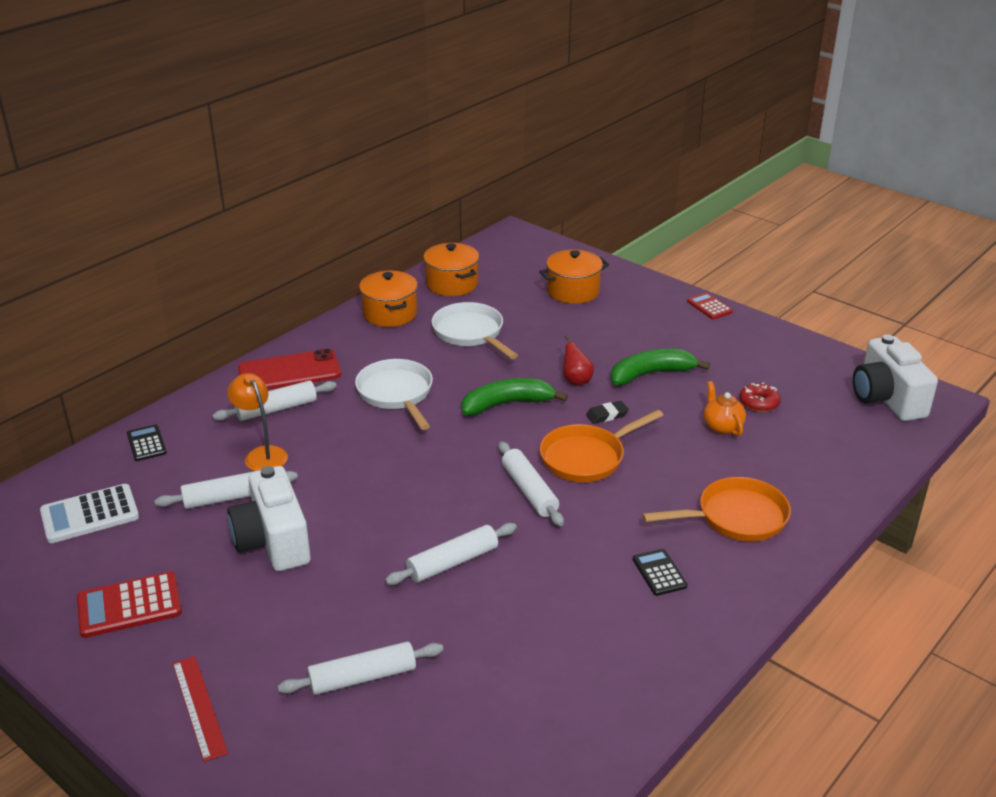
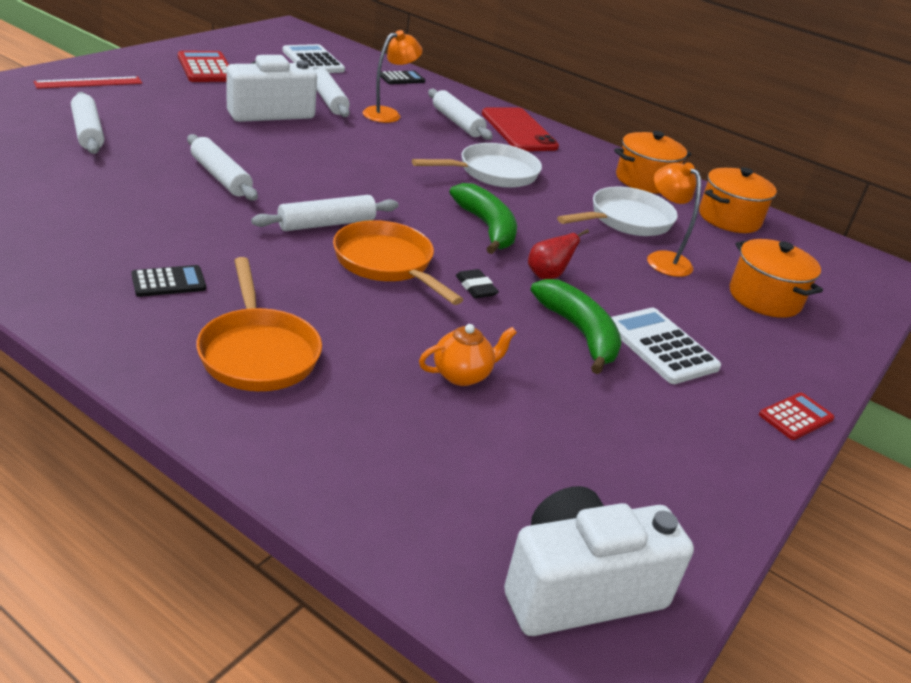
camera: 80 degrees right, 0 degrees up
red donut [739,382,781,412] -> none
none -> white calculator [611,308,721,384]
none -> orange lamp [647,162,701,277]

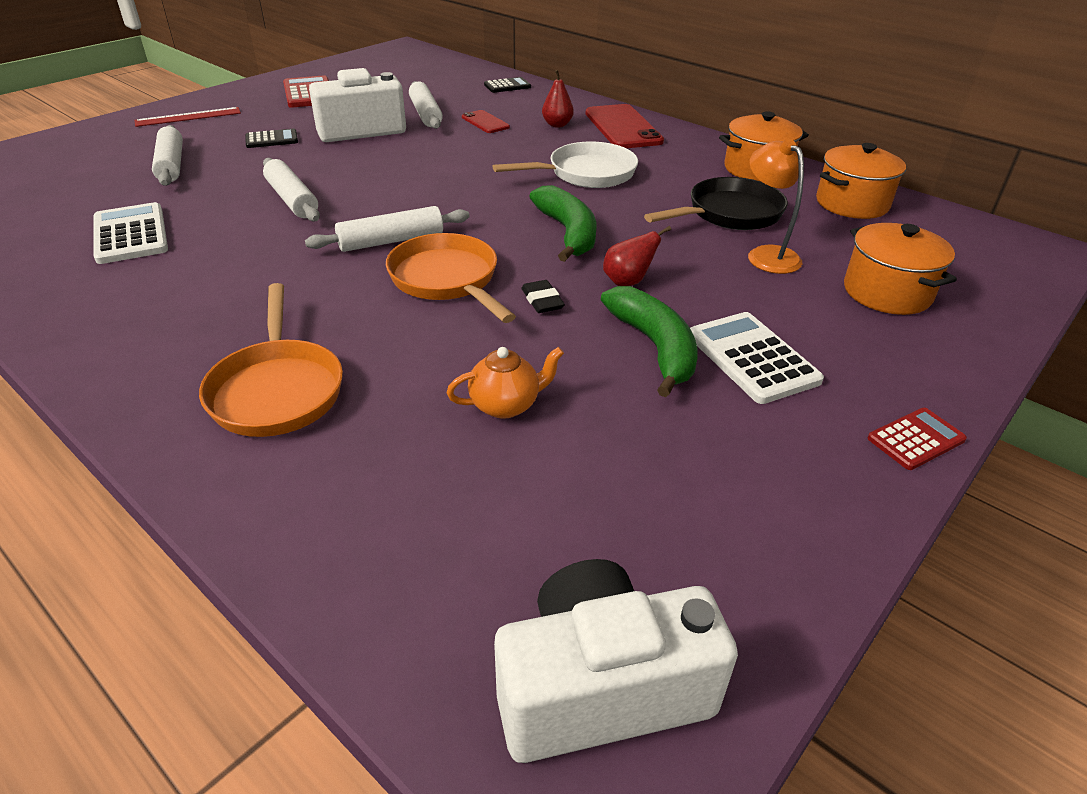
camera: 10 degrees right, 5 degrees up
black calculator [131,265,206,297] -> black calculator moved to [245,128,298,148]
white calculator [283,44,345,73] -> white calculator moved to [94,202,168,264]
orange lamp [363,30,423,123] -> red phone [462,110,510,133]
white rolling pin [428,89,493,140] -> red pear [542,70,574,127]
white pan [557,186,678,236] -> black pan [644,177,788,230]

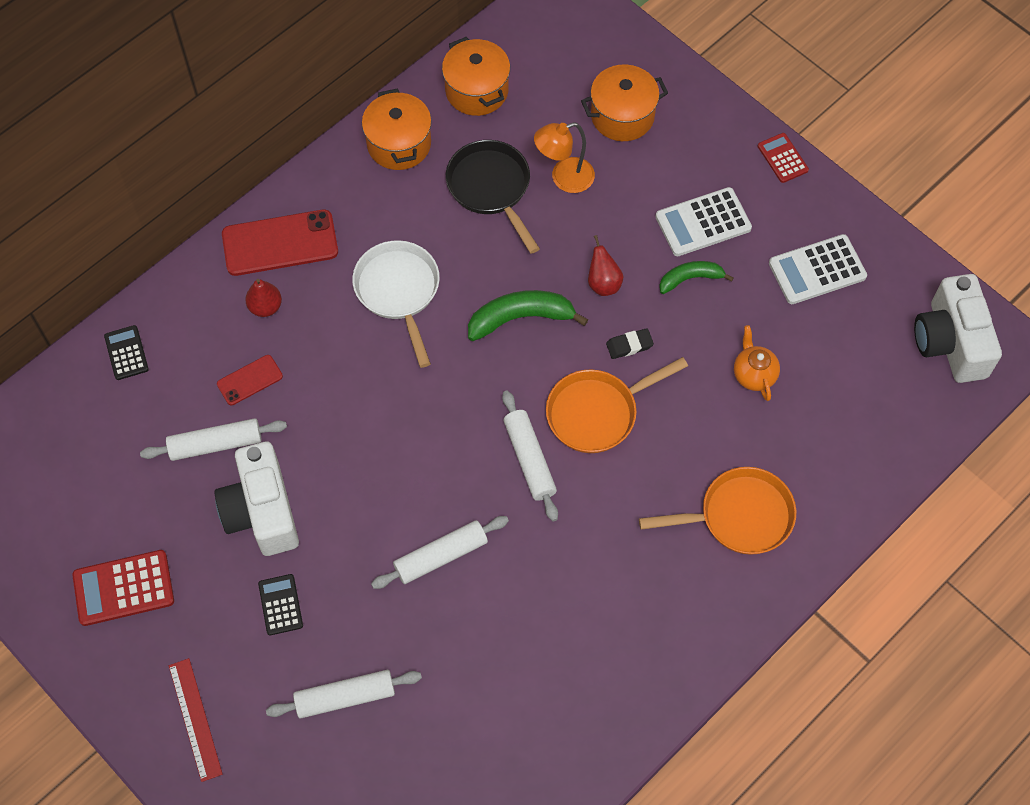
camera: 85 degrees left, 25 degrees up
white calculator [94,202,168,264] -> white calculator moved to [769,234,867,304]
green banana [601,286,697,397] -> green banana [659,261,734,294], size x0.63

